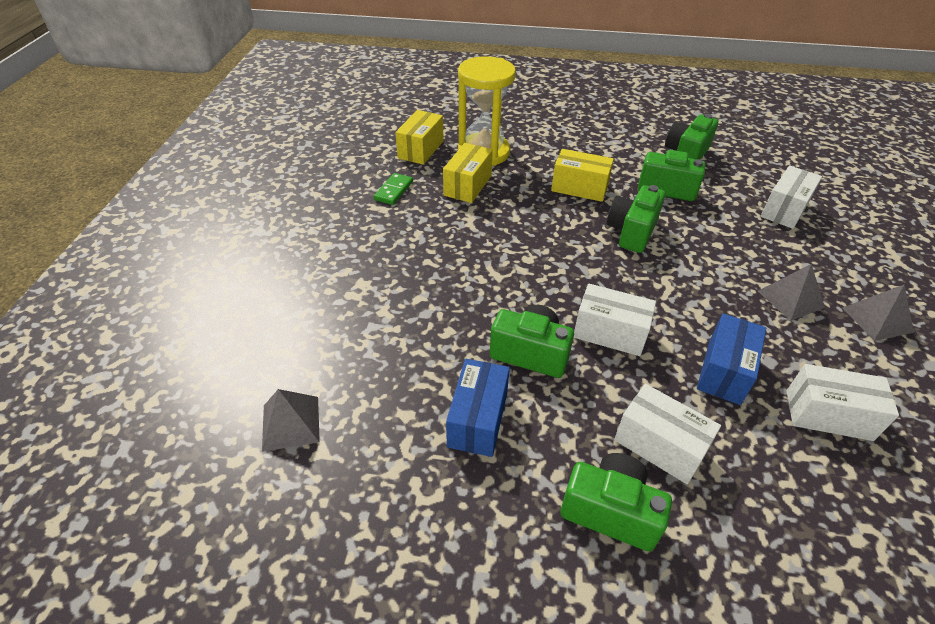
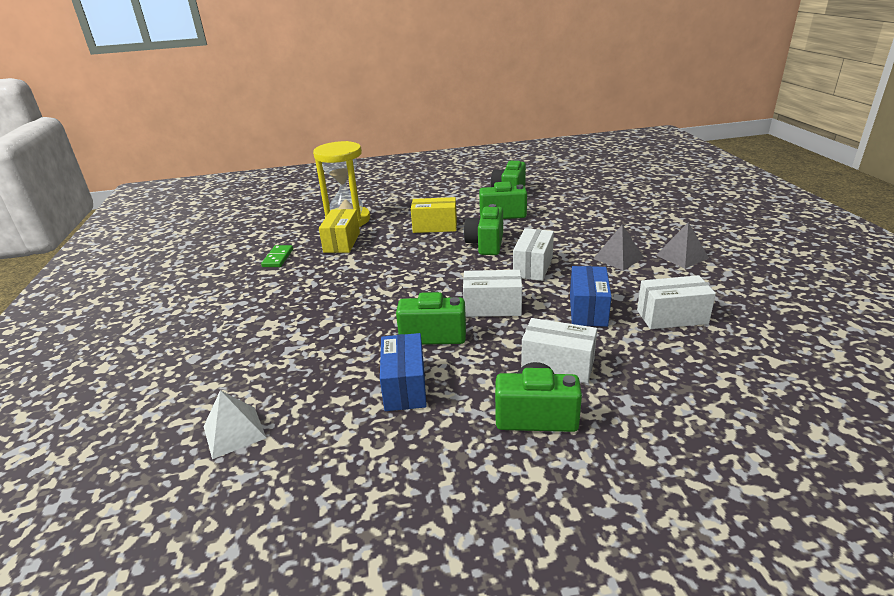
camera: 15 degrees left, 15 degrees down
grey pyramid [262,389,320,452] -> white pyramid [203,390,266,459]
yellow box [395,110,444,165] -> none
white box [761,165,822,229] -> white box moved to [513,228,554,281]

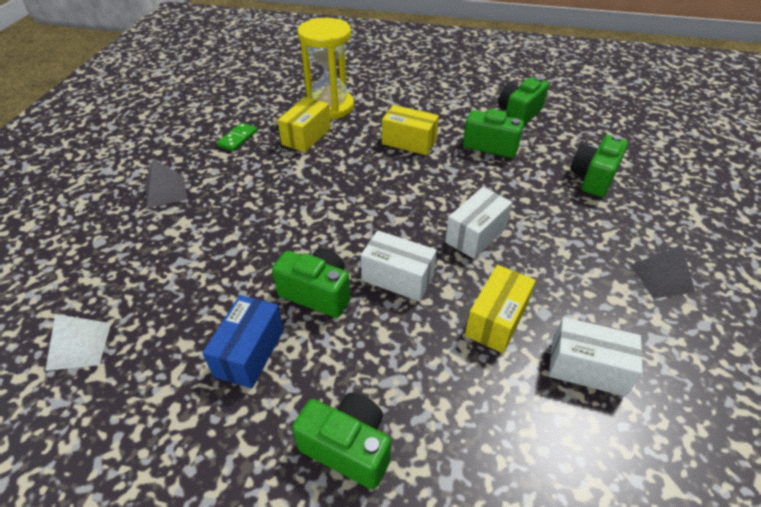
camera: 20 degrees right, 15 degrees up
green camera [464,204,503,255] -> green camera moved to [571,135,628,197]
white box [521,318,597,383] -> none
blue box [570,266,612,327] -> yellow box [465,265,536,353]
grey pyramid [593,224,644,270] -> grey pyramid moved to [145,159,187,208]

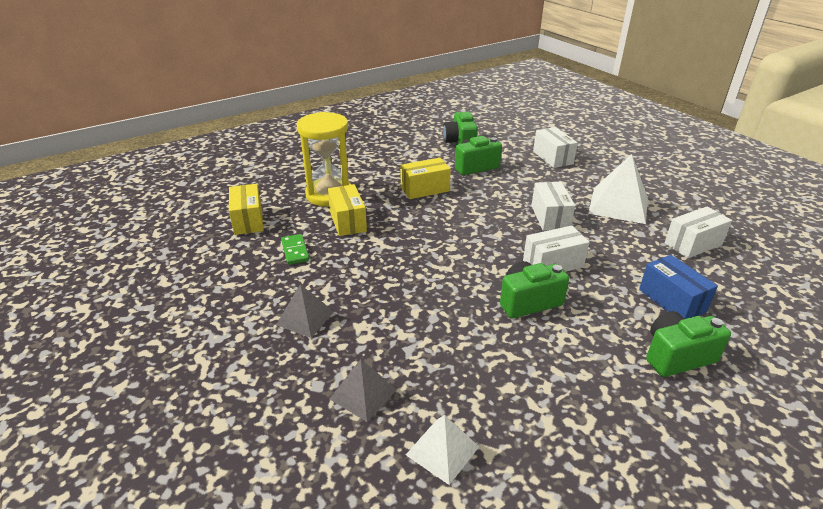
camera: 45 degrees left, 10 degrees down
blue box [203,295,284,389] -> blue box moved to [639,255,718,319]
yellow box [465,265,536,353] -> yellow box moved to [229,184,264,235]
green camera [571,135,628,197] -> white box [533,127,578,168]
grey pyramid [630,245,695,299] -> grey pyramid moved to [330,359,397,422]
none -> white pyramid [588,154,648,224]

